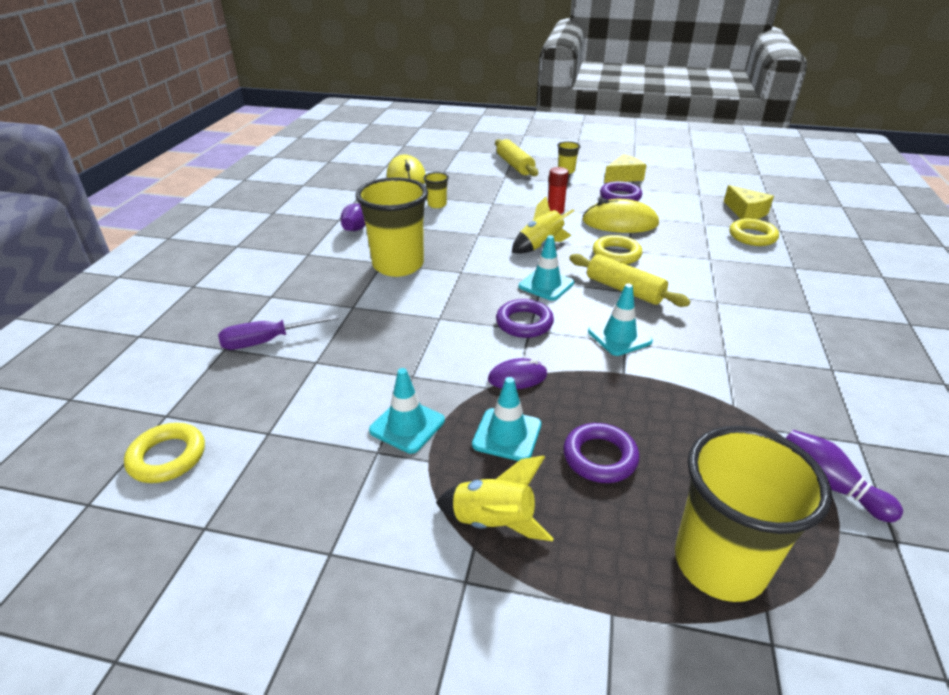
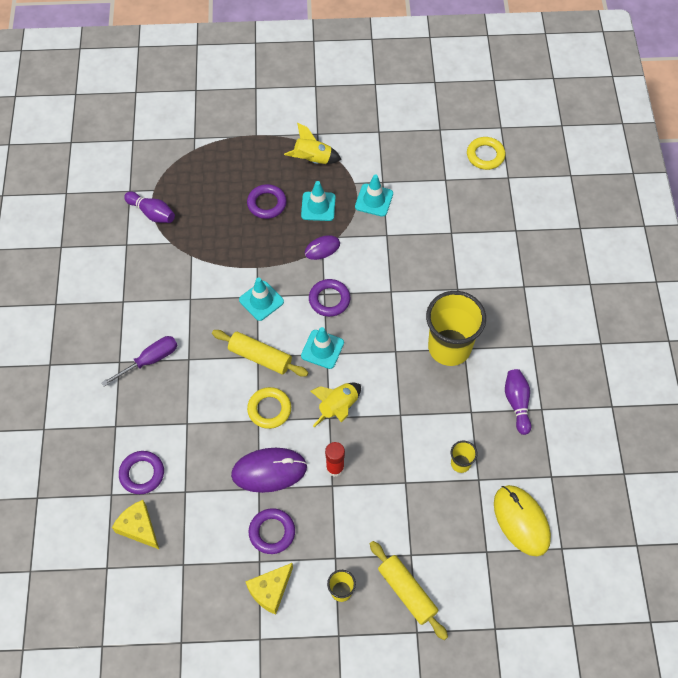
camera: 165 degrees right, 25 degrees up
purple screwdriver [218,314,339,350] -> purple screwdriver moved to [101,336,177,387]
yellow mouse [583,198,659,233] -> purple mouse [231,448,307,493]
yellow cup [675,426,832,602] -> none
yellow ring [729,219,779,246] -> purple ring [119,451,164,494]

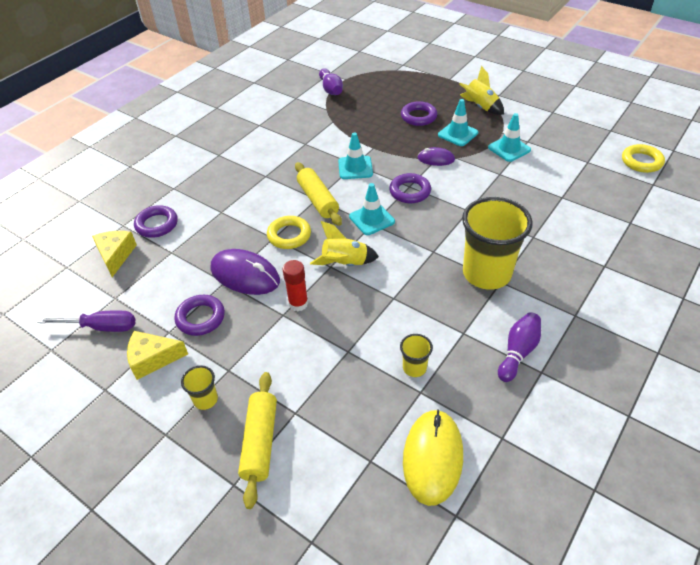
camera: 40 degrees right, 15 degrees down
purple screwdriver [101,336,177,387] -> purple screwdriver moved to [37,311,135,332]

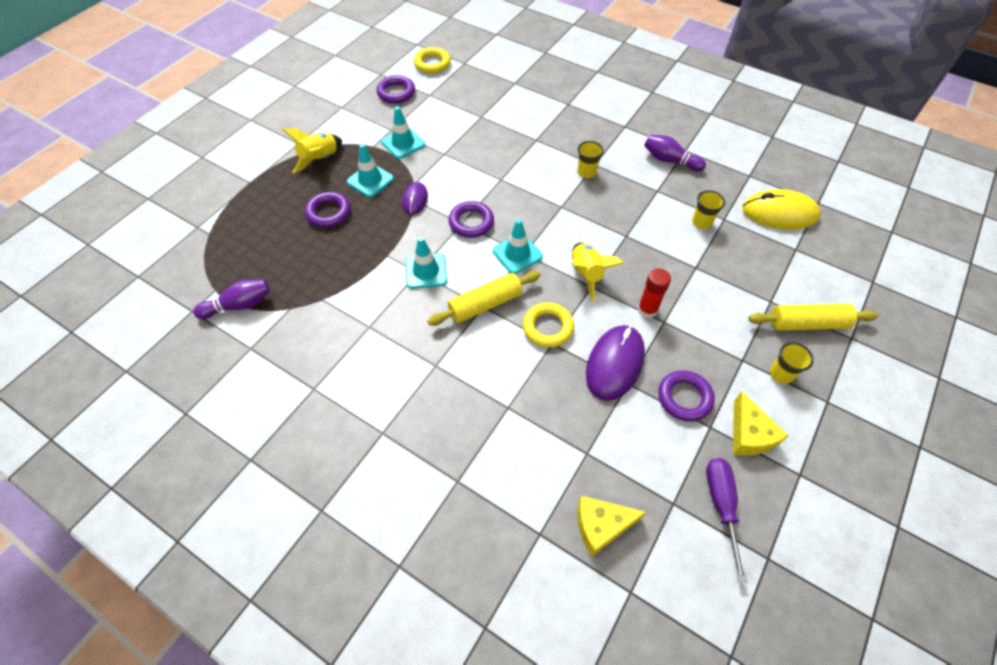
camera: 95 degrees left, 10 degrees up
purple ring [134,205,178,238] -> purple ring moved to [376,75,415,104]
yellow cup [462,197,533,290] -> yellow cup [578,141,604,178], size x0.44

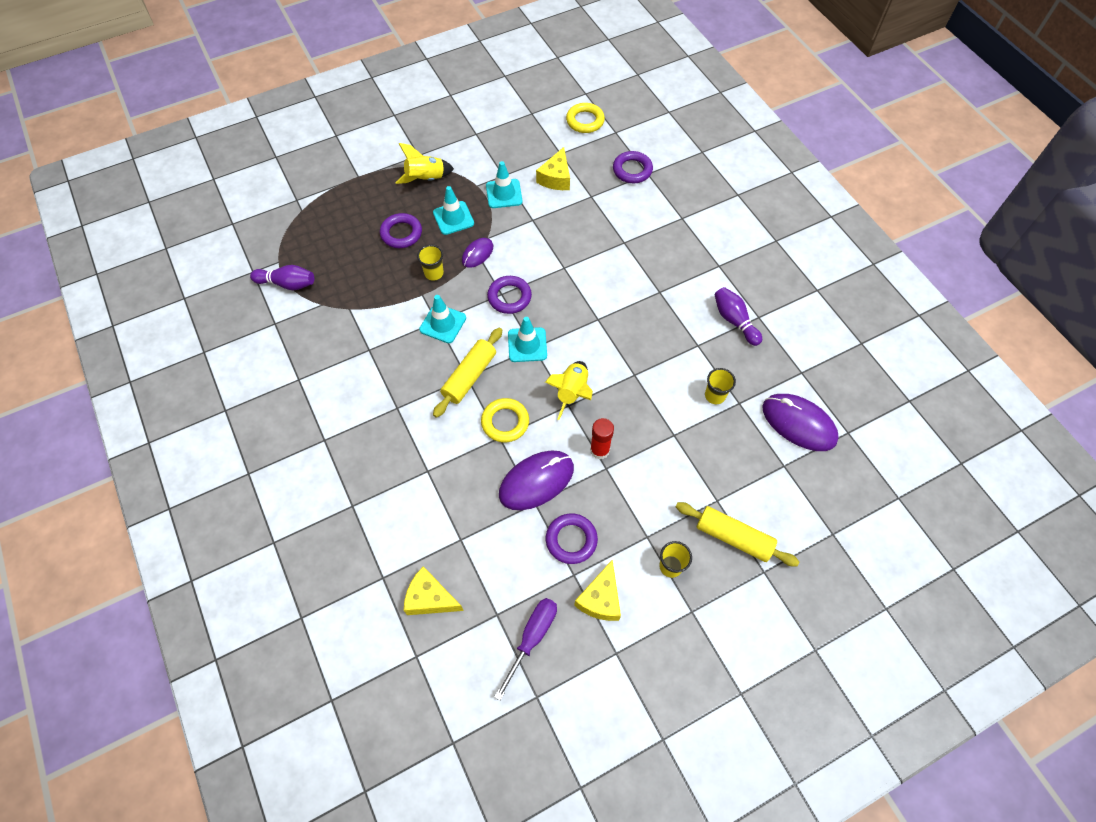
camera: 30 degrees right, 5 degrees up
purple ring [376,75,415,104] -> purple ring moved to [613,151,653,183]
yellow rolling pin [427,271,541,326] -> yellow rolling pin turned 60 degrees counterclockwise [433,328,502,418]
yellow cup [578,141,604,178] -> yellow cup moved to [417,245,444,281]
yellow mouse [742,189,821,230] -> purple mouse [762,394,839,451]
none -> yellow cheese [536,147,570,190]

